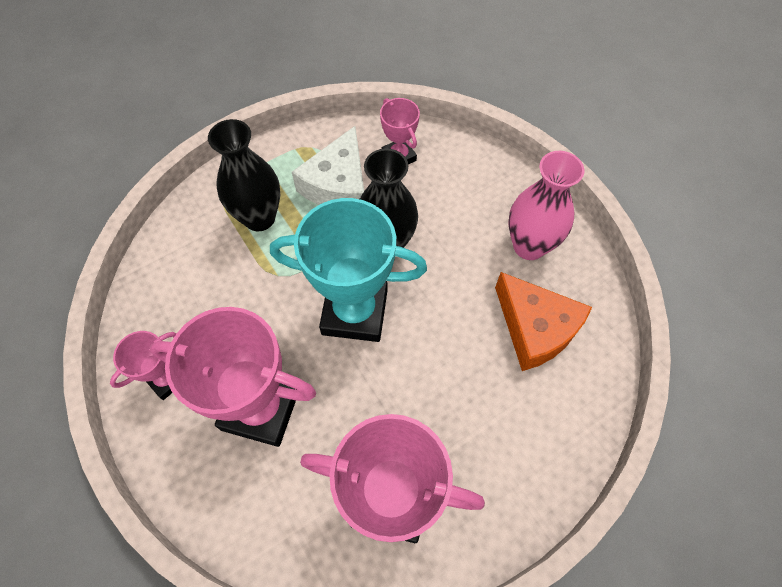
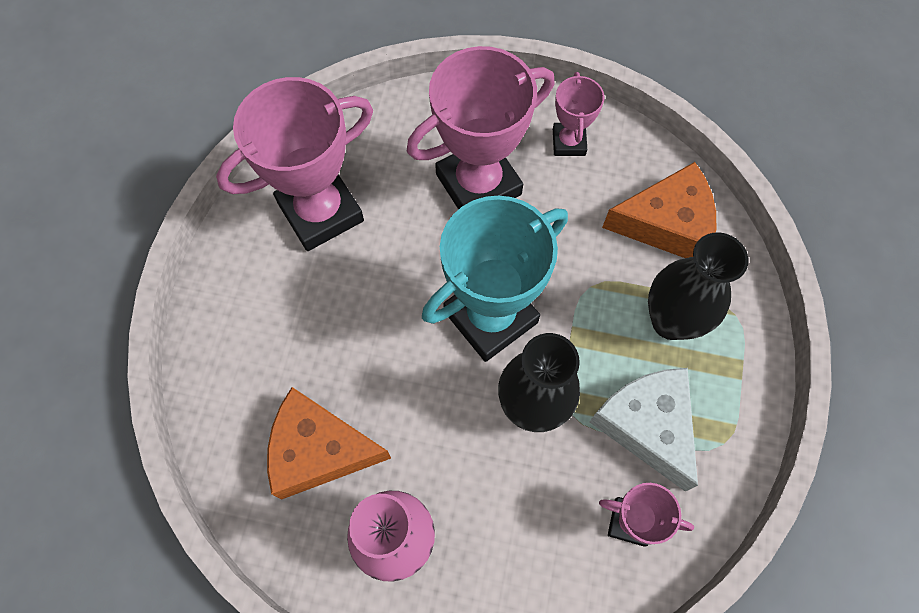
camera: 135 degrees right, 5 degrees up
none -> orange cheese [602,162,716,258]

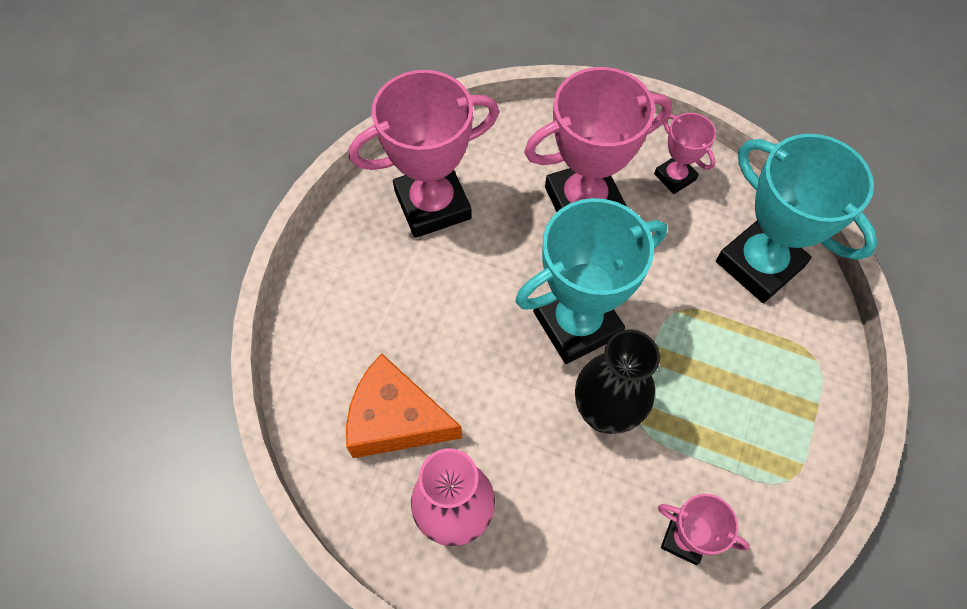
camera: 10 degrees right, 5 degrees down
pink trophy [553,72,605,156] -> pink trophy turned 45 degrees counterclockwise [654,113,716,194]
white cheese [589,368,698,492] -> none
orange cheese [602,162,716,258] -> turquoise trophy [716,134,878,303]
black vase [648,232,749,340] -> none

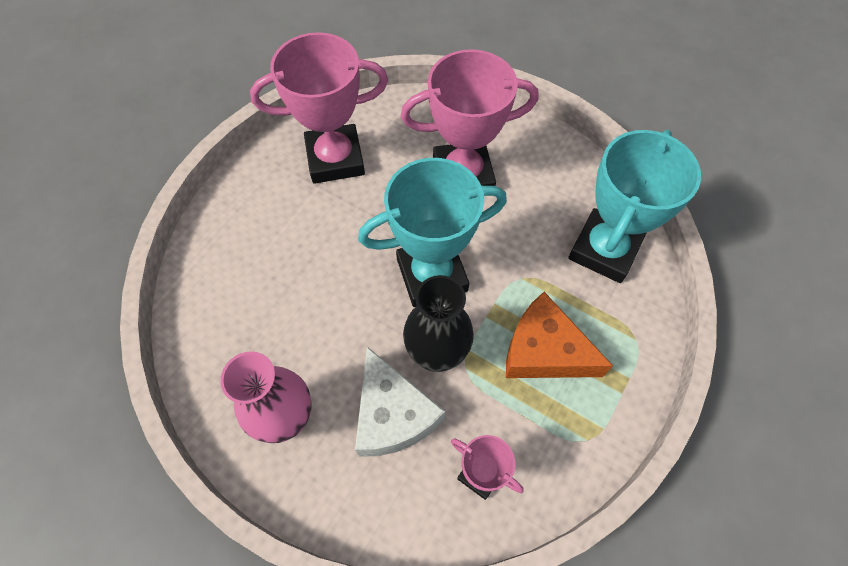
camera: 10 degrees right, 0 degrees up
orange cheese [346,353,462,458] -> orange cheese moved to [506,292,613,378]
pink trophy [654,113,716,194] -> none
turquoise trophy [716,134,878,303] -> turquoise trophy turned 60 degrees clockwise [568,130,701,283]
none -> white cheese [355,347,445,457]

